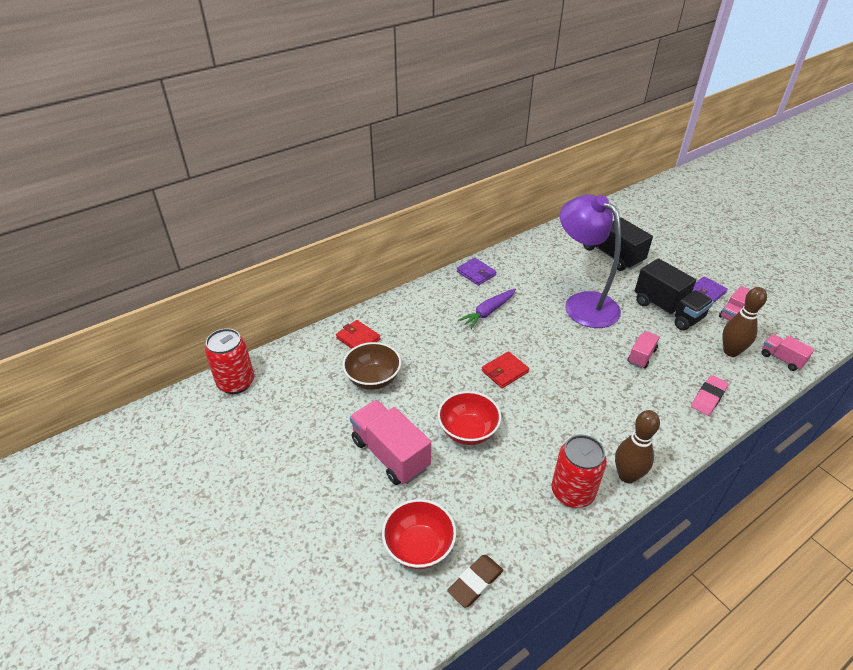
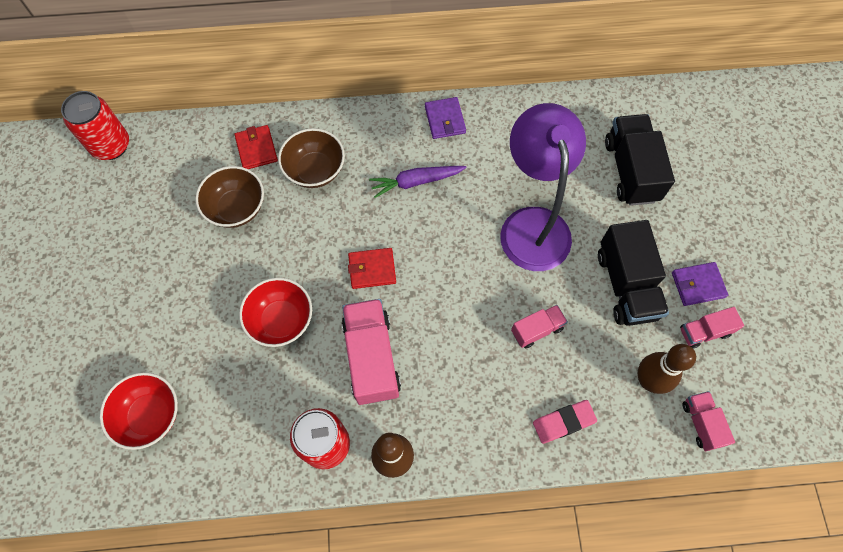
camera: 30 degrees right, 25 degrees up
pink truck [350,400,431,485] -> pink truck moved to [342,299,401,405]
brown eraser [447,555,503,607] -> none
none -> brown bowl [278,128,345,188]

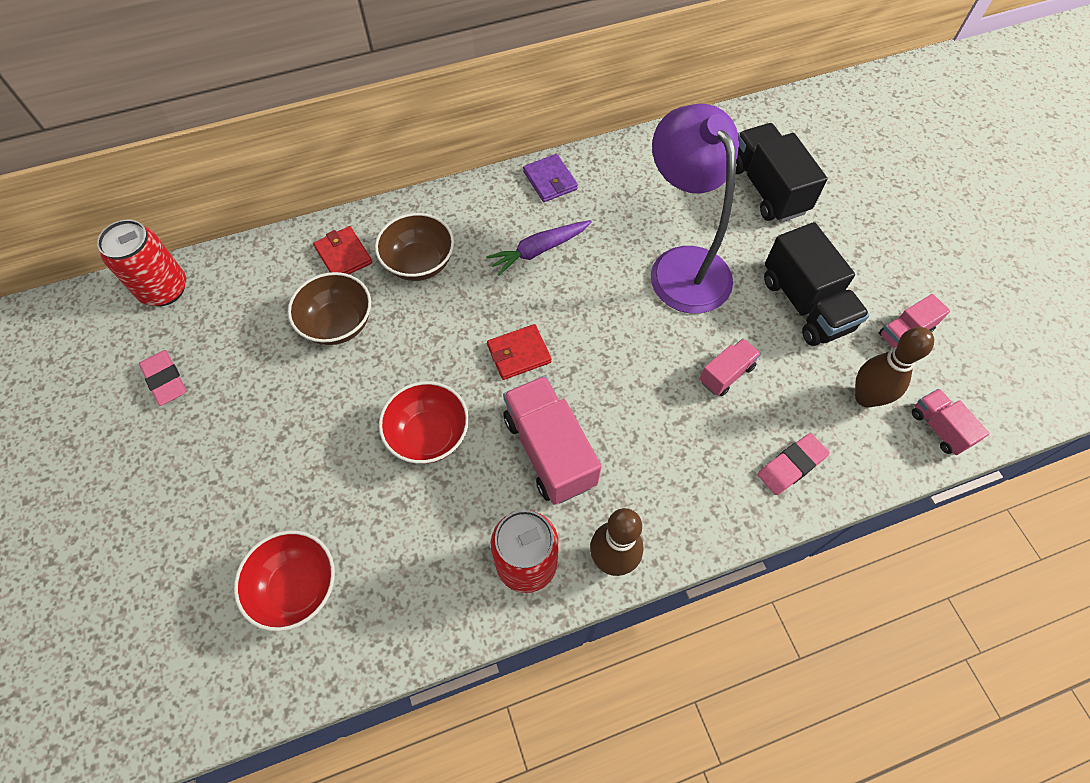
camera: 15 degrees left, 5 degrees down
purple wallet [672,262,728,306] -> none
none -> pink eraser [139,350,186,406]

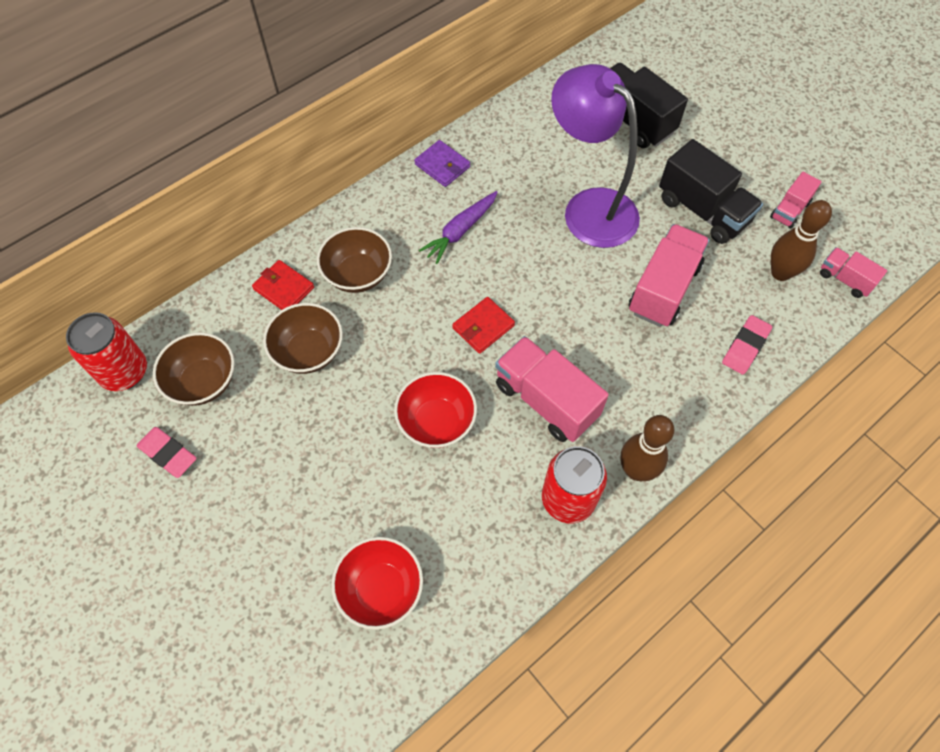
camera: 20 degrees left, 0 degrees up
pink truck [700,338,761,396] -> pink truck [628,224,710,327], size x1.85
none -> brown bowl [153,332,235,406]

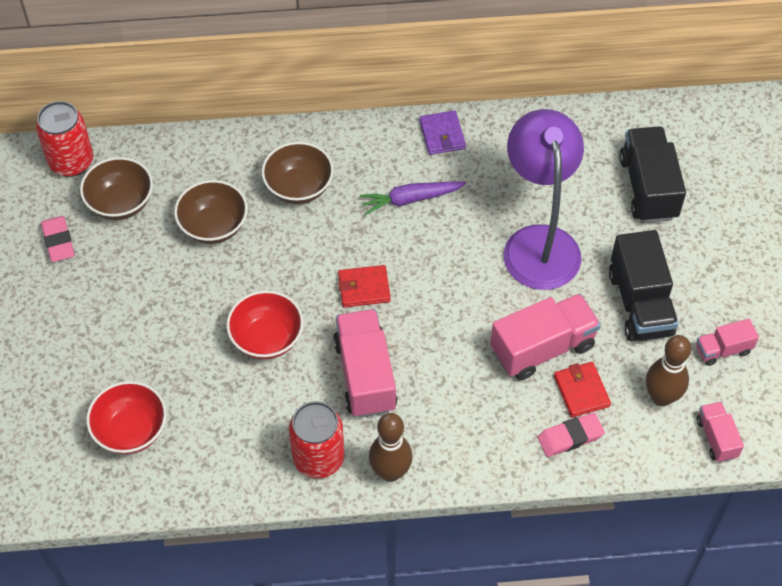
camera: 35 degrees right, 5 degrees down
red wallet [252,260,314,310] -> red wallet moved to [554,362,611,417]

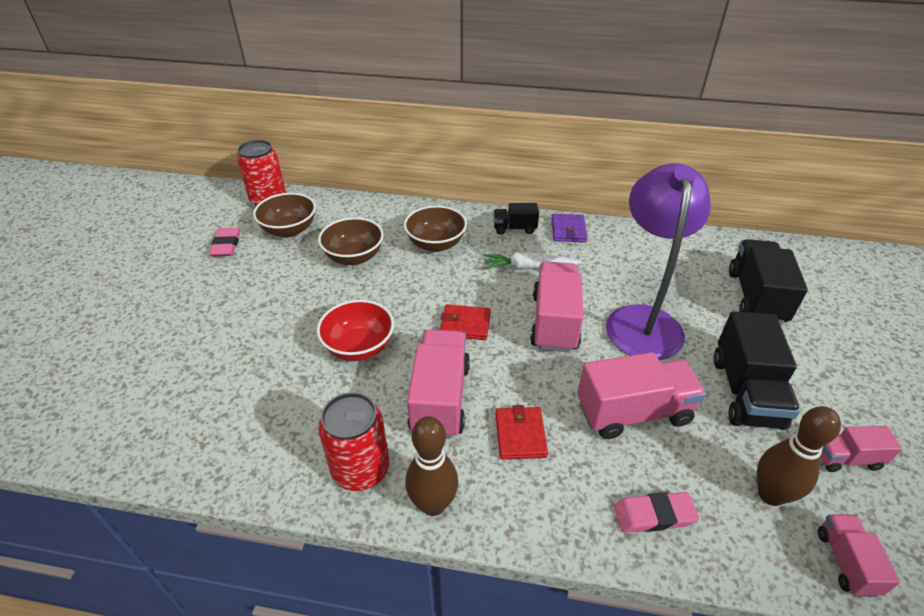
camera: 15 degrees right, 15 degrees down
red bowl [86,381,166,454] -> none
purple carrot [360,182,466,215] -> white carrot [484,252,582,270]
red wallet [554,362,611,417] -> red wallet moved to [495,405,548,459]
none -> black truck [493,203,539,235]
none -> pink truck [530,261,583,352]

